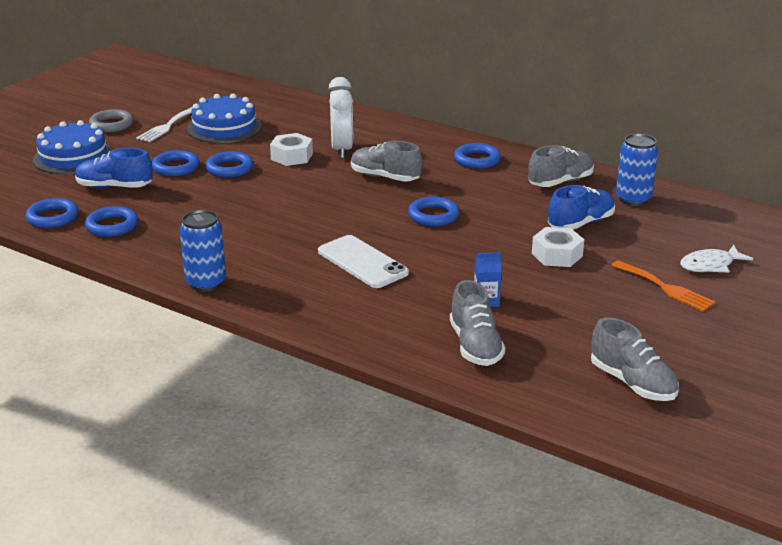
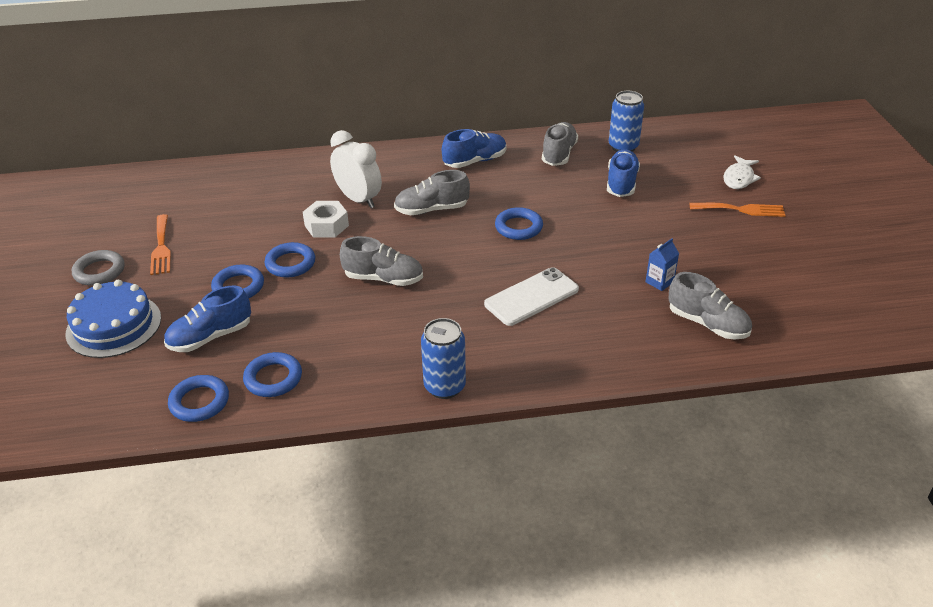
camera: 40 degrees left, 10 degrees up
white fork [136,107,192,142] -> orange fork [150,214,171,275]
blue cake [187,94,262,143] -> none
white phone [318,235,409,288] -> white phone turned 45 degrees counterclockwise [484,267,579,326]
blue ring [454,143,501,169] -> blue shoe [442,129,507,168]
white nut [532,227,584,267] -> none
grey shoe [591,317,679,401] -> grey shoe moved to [340,236,423,286]

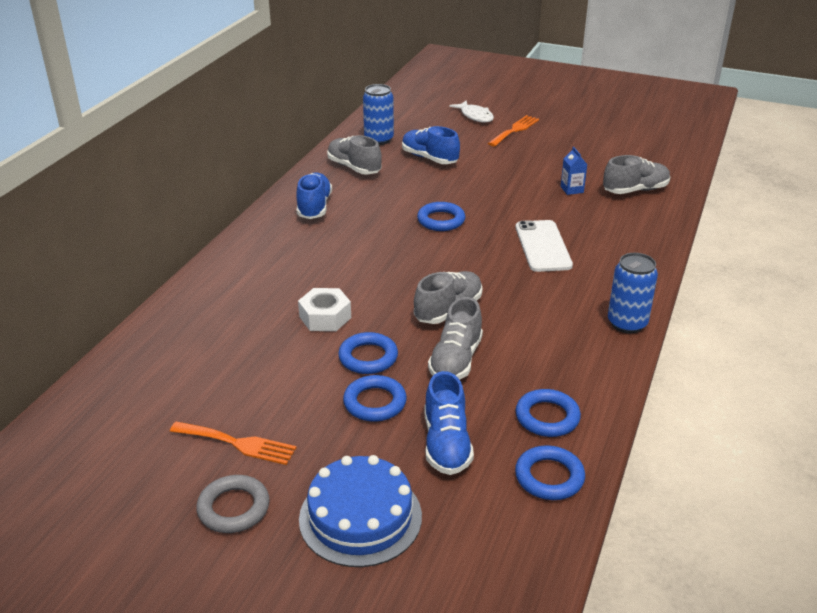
camera: 60 degrees left, 5 degrees down
white clock [330,130,382,208] -> none
grey shoe [394,170,470,215] -> grey shoe moved to [428,297,483,380]

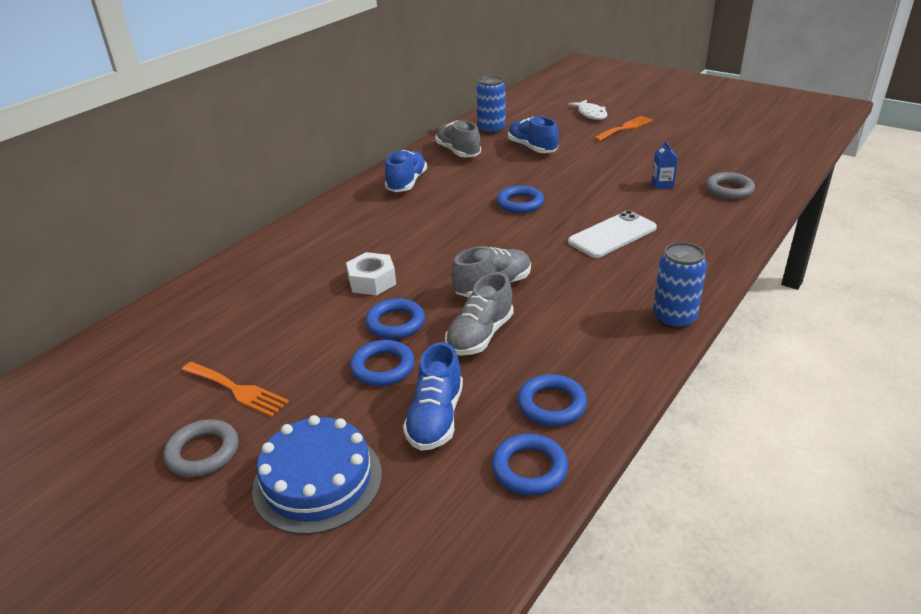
camera: 15 degrees right, 0 degrees up
white phone [515,220,573,272] -> white phone turned 45 degrees clockwise [568,210,657,258]
grey shoe [603,155,670,194] -> grey ring [706,172,755,199]

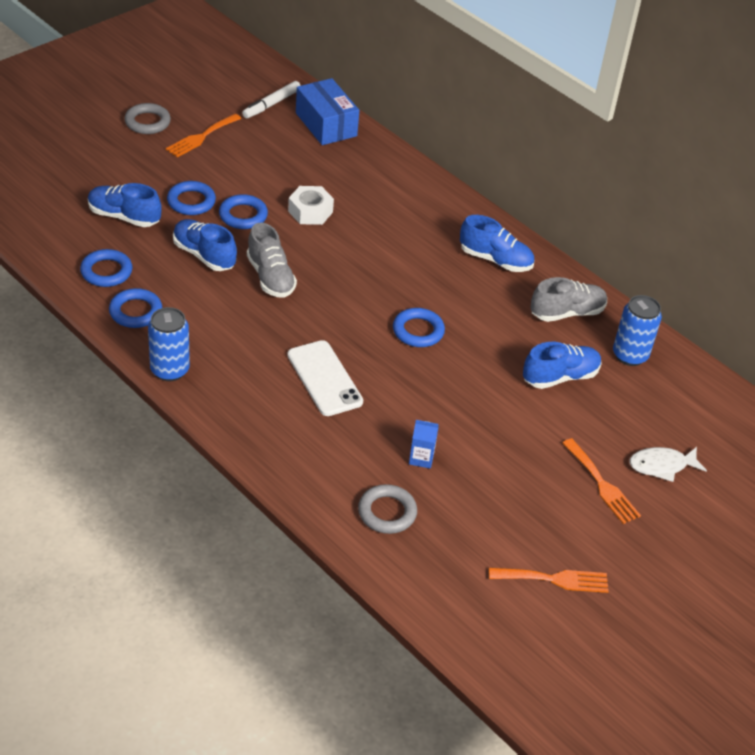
camera: 95 degrees right, 10 degrees up
blue cake [252,415,382,535] -> none
grey shoe [445,272,514,356] -> blue shoe [173,219,237,271]
blue ring [492,434,568,495] -> blue ring moved to [109,288,163,328]
none -> white marker [242,81,301,118]
none -> blue box [296,78,359,145]
none -> orange fork [489,568,609,593]

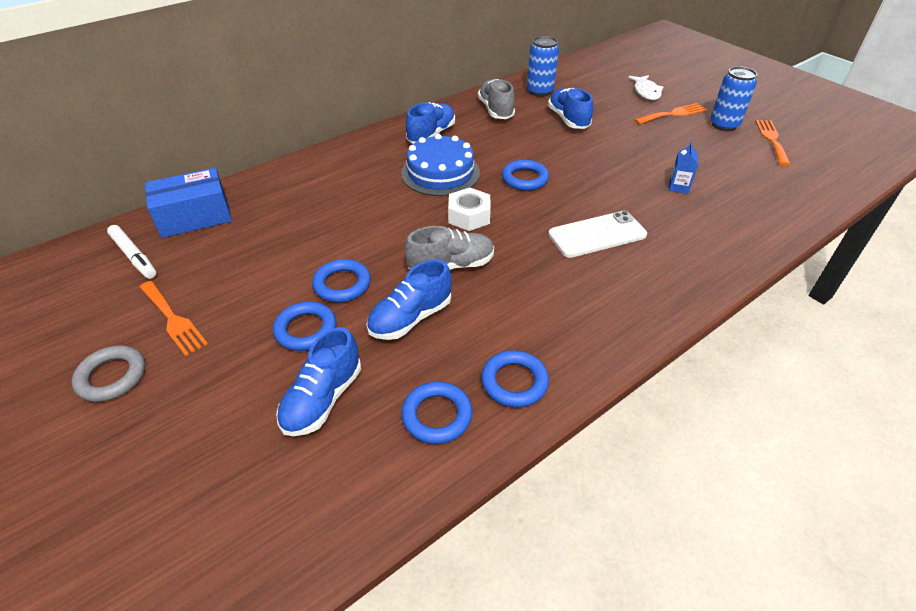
camera: 80 degrees left, 0 degrees up
blue can [148,307,190,381] -> blue can moved to [710,66,757,131]
white nut [288,186,334,225] -> white nut moved to [448,188,491,231]
grey ring [358,484,417,534] -> none
none -> blue cake [401,134,480,196]

